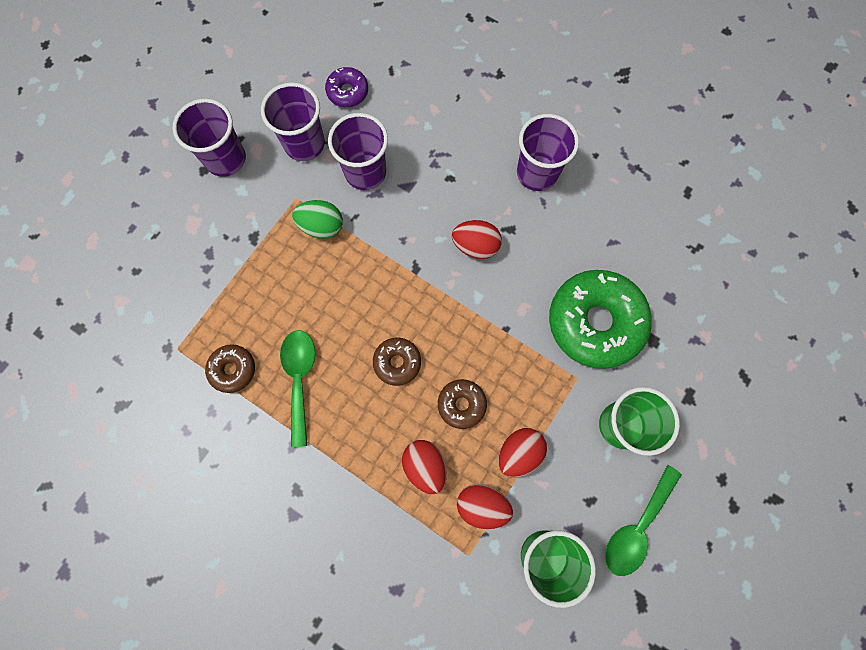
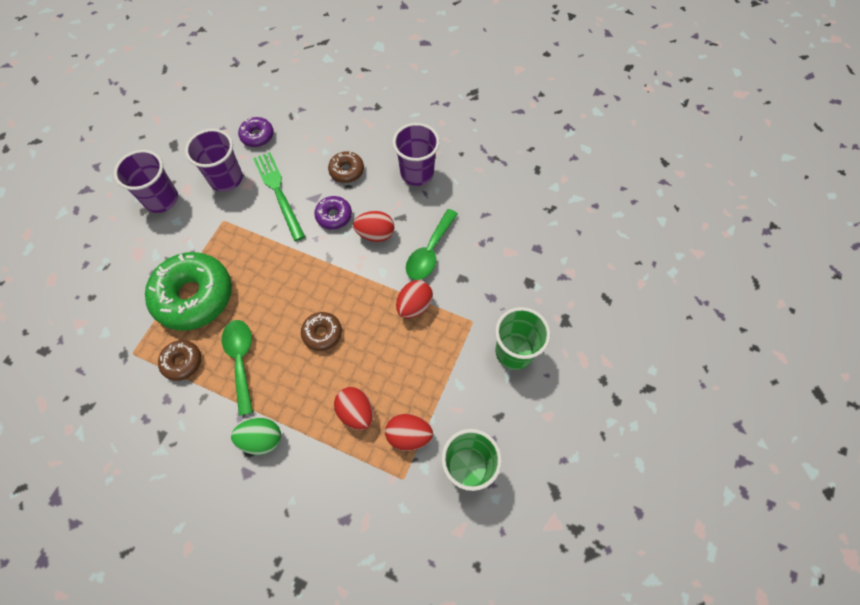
camera: 10 degrees left, 10 degrees down
green egg [292,200,343,239] -> green egg moved to [231,418,281,455]
purple cup [328,113,388,190] -> green fork [253,152,305,241]
brown donut [438,379,487,429] -> brown donut moved to [328,151,364,183]
red egg [498,428,547,477] -> red egg moved to [396,280,433,318]
green donut [549,270,652,369] -> green donut moved to [145,252,232,331]
green spoon [605,465,682,576] -> green spoon moved to [406,209,458,280]
none -> purple donut [314,196,352,230]

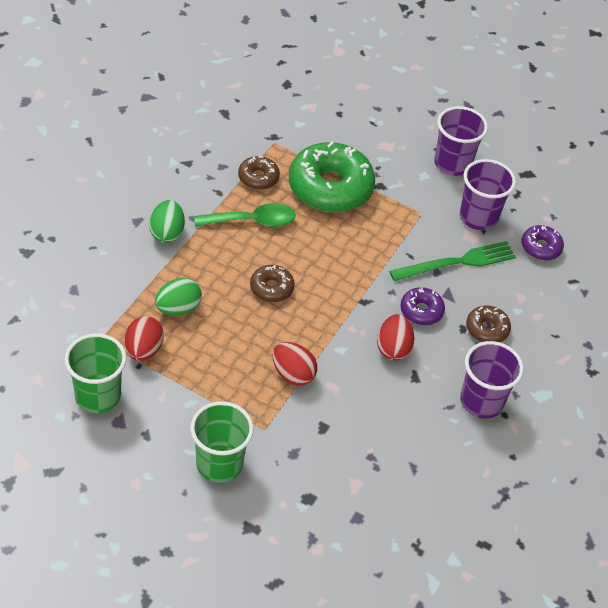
camera: 90 degrees right, 15 degrees down
red egg [334,387,374,430] -> green egg [155,278,202,316]
green spoon [406,209,458,280] -> none

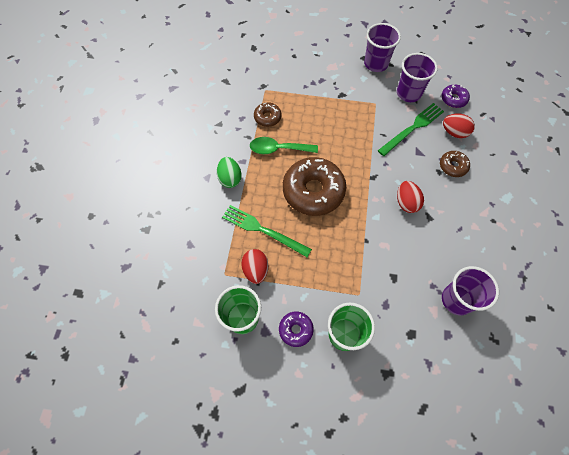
camera: 15 degrees left, 15 degrees up
green egg [155,278,202,316] -> green fork [222,205,312,257]
green spoon [194,203,296,227] -> green spoon turned 150 degrees counterclockwise [250,137,318,154]
brown donut [250,265,295,302] -> brown donut [283,157,346,216], size x2.08
red egg [273,342,317,386] -> red egg moved to [443,114,475,138]
green donut [289,141,375,213] -> none
purple donut [400,287,445,325] -> purple donut moved to [279,312,314,347]
purple cup [460,341,524,419] -> purple cup moved to [442,266,499,315]

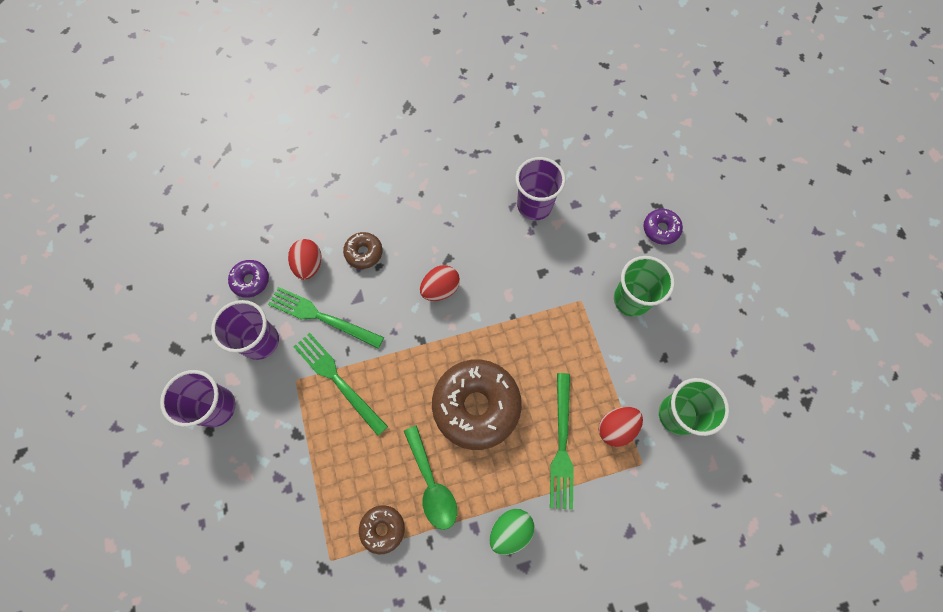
camera: 115 degrees left, 5 degrees up
purple donut [279,312,314,347] -> purple donut moved to [643,209,683,245]
none -> green fork [293,333,388,436]

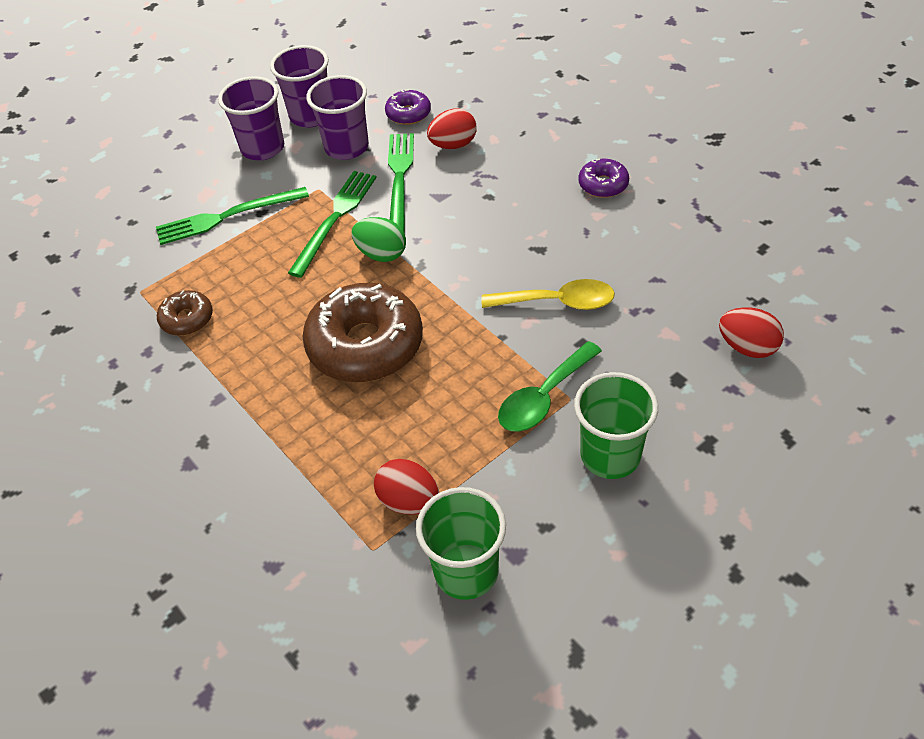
camera: 70 degrees right, 20 degrees down
brown donut [343,232,383,269] -> none
green spoon [404,425,457,530] -> green spoon moved to [498,341,602,432]
red egg [420,265,460,301] -> red egg moved to [719,307,784,358]
green egg [490,509,534,555] -> green egg moved to [352,217,406,262]
purple cup [515,157,566,220] -> purple cup moved to [270,45,329,128]
green fork [550,373,574,510] -> green fork moved to [156,187,309,245]
purple donut [643,209,683,245] -> purple donut moved to [578,159,629,198]
none -> yellow spoon [482,279,615,310]

